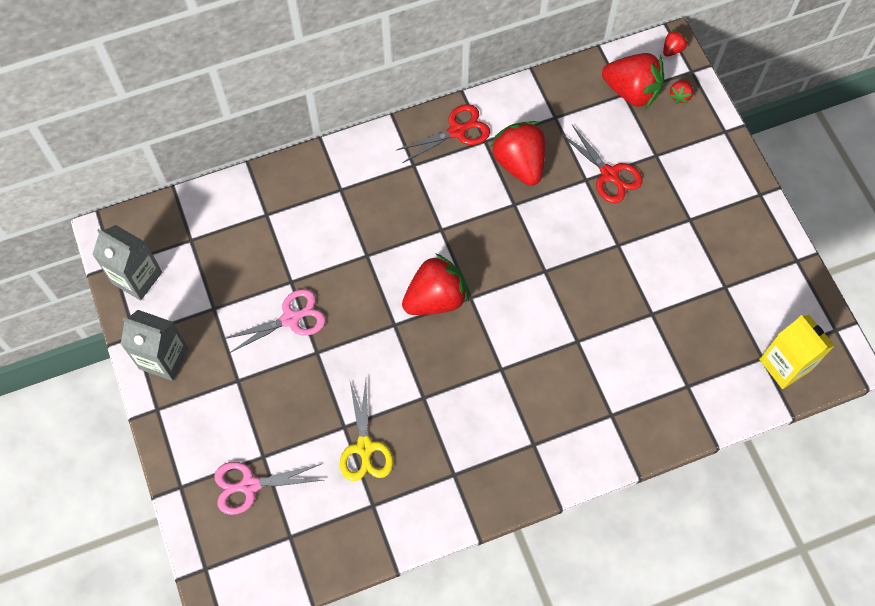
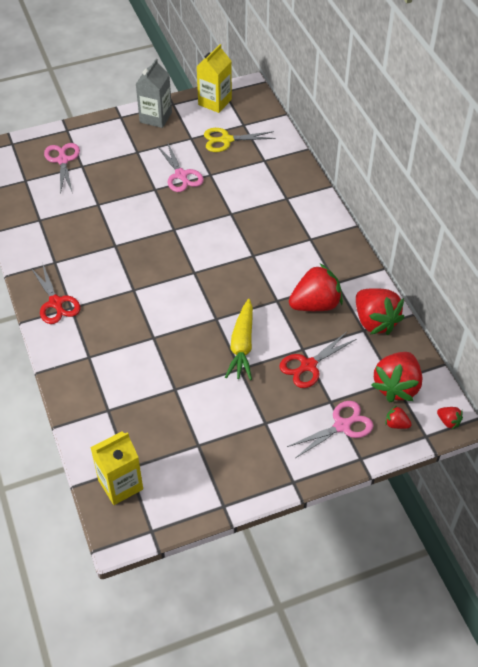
camera: 90 degrees right, 15 degrees down
grey carton [92,225,162,300] -> yellow carton [197,44,232,113]
yellow scissors [340,380,393,481] -> yellow scissors moved to [204,128,275,152]
red scissors [395,104,490,163] -> red scissors moved to [31,263,80,324]
red strawberry [402,253,469,315] -> red strawberry moved to [356,288,404,335]
none -> yellow carrot [225,299,253,380]
none -> pink scissors [287,401,374,458]

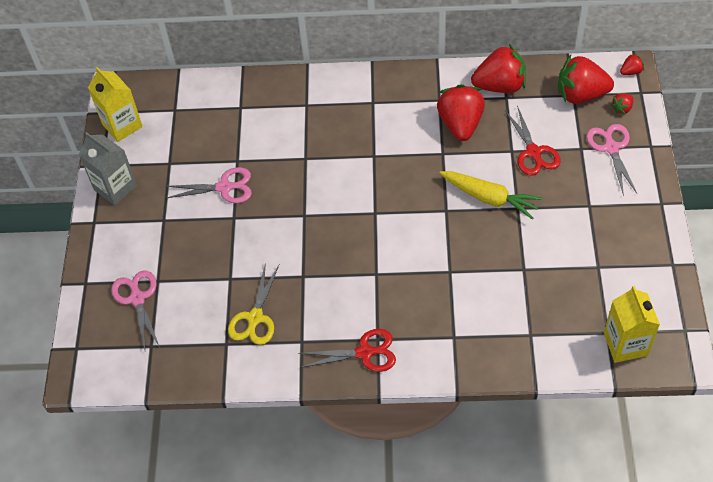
camera: 65 degrees left, 5 degrees up
pink scissors [44,143,80,194] -> pink scissors turned 60 degrees clockwise [111,271,160,350]
yellow scissors [204,128,275,152] -> yellow scissors moved to [228,262,279,345]
red strawberry [371,352,422,403] -> red strawberry turned 135 degrees clockwise [558,55,614,104]

